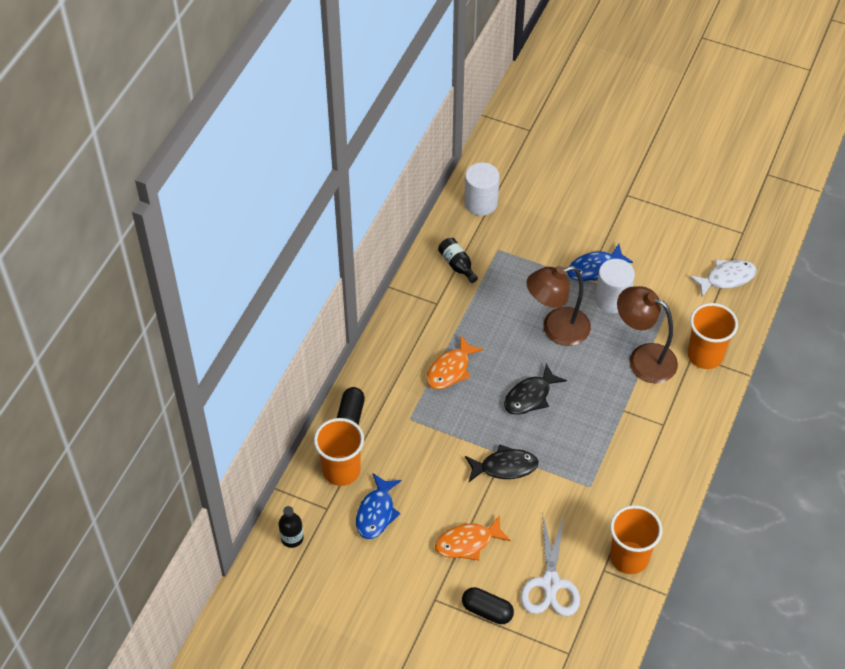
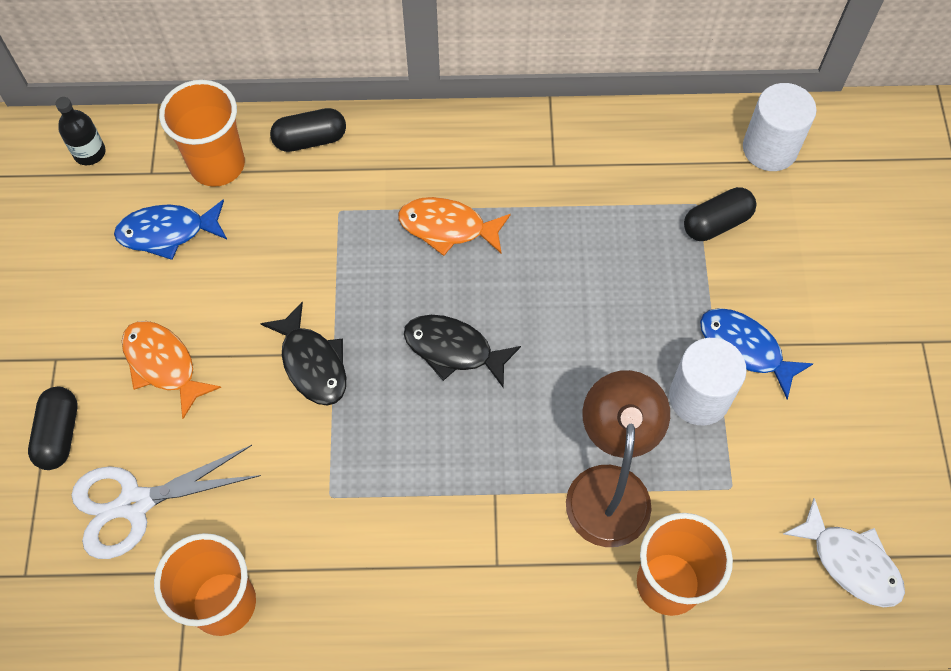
camera: 65 degrees right, 10 degrees up
black bottle [438,238,478,283] -> none
brown lamp [527,266,591,346] -> none
none -> black capsule [684,187,756,241]

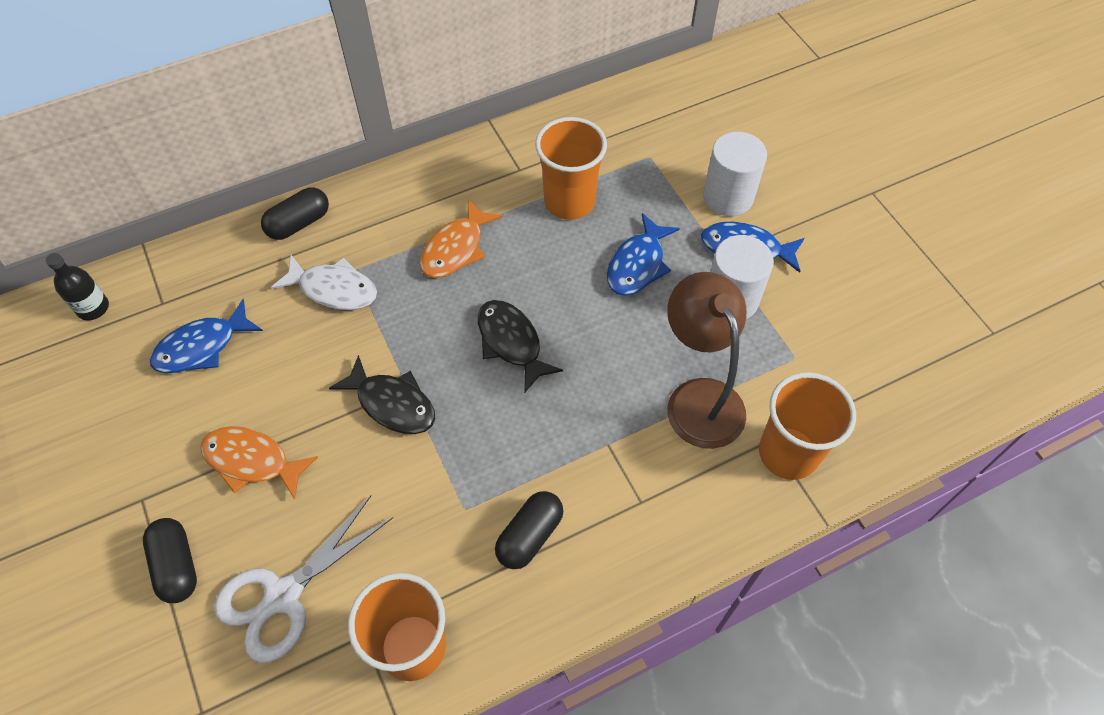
camera: 25 degrees left, 5 degrees down
orange cup [159,80,245,187] -> orange cup moved to [535,117,607,220]
orange fish [398,197,511,256] -> orange fish turned 45 degrees counterclockwise [420,199,503,278]
black fish [404,315,521,388] -> black fish turned 60 degrees clockwise [478,300,563,393]
black capsule [684,187,756,241] -> black capsule moved to [495,491,563,569]
white cylinder [743,83,817,171] -> white cylinder moved to [703,132,767,216]
white fish [783,498,905,607] -> white fish moved to [271,255,377,310]
none -> blue fish [607,213,680,296]

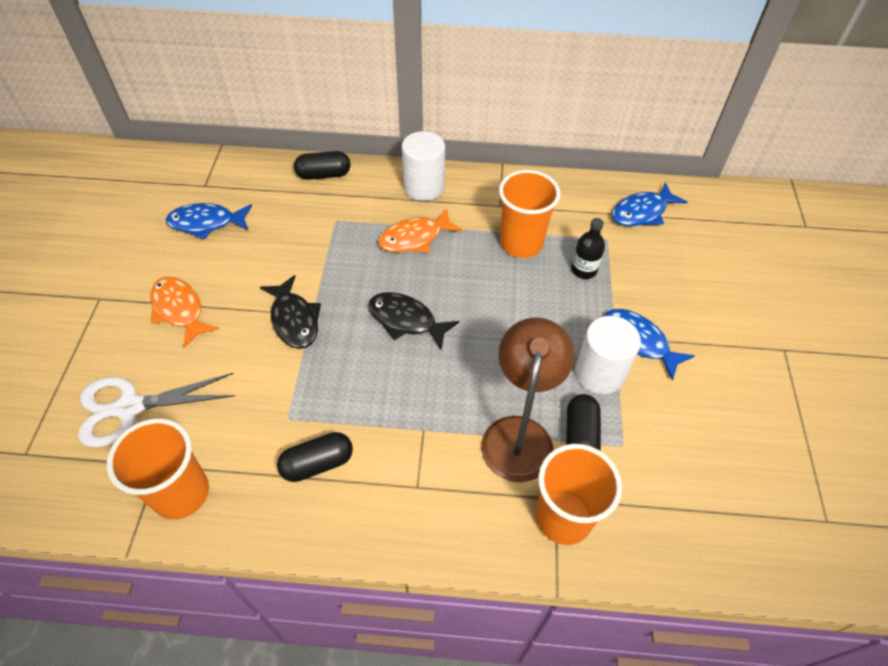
camera: 30 degrees right, 5 degrees down
black bottle [46,253,109,320] -> black bottle moved to [571,218,605,279]
black capsule [143,518,197,603] -> black capsule moved to [566,394,601,450]
white fish [271,255,377,310] -> none
black fish [478,300,563,393] -> black fish turned 60 degrees counterclockwise [368,292,459,350]
blue fish [607,213,680,296] -> blue fish moved to [612,182,687,226]
white cylinder [703,132,767,216] -> white cylinder moved to [402,131,445,201]

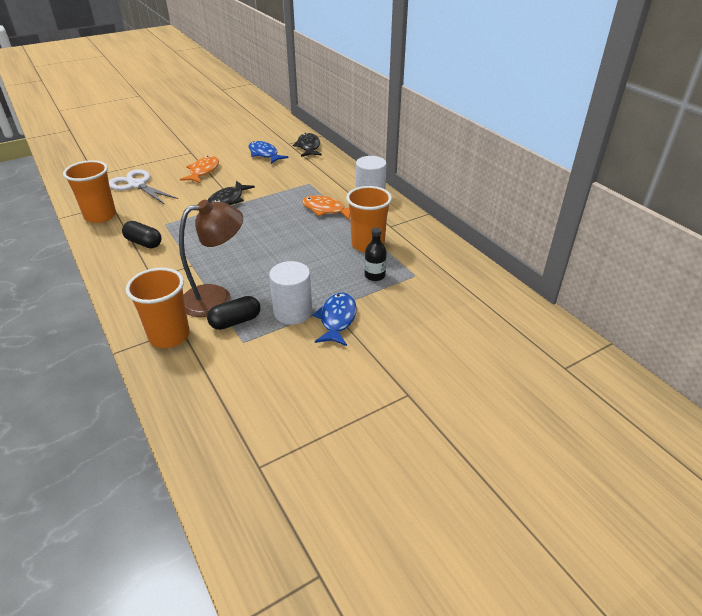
camera: 55 degrees right, 15 degrees down
black capsule [294,151,350,180] -> none
black fish [368,292,459,350] -> black fish moved to [293,133,322,157]
blue fish [612,182,687,226] -> none

